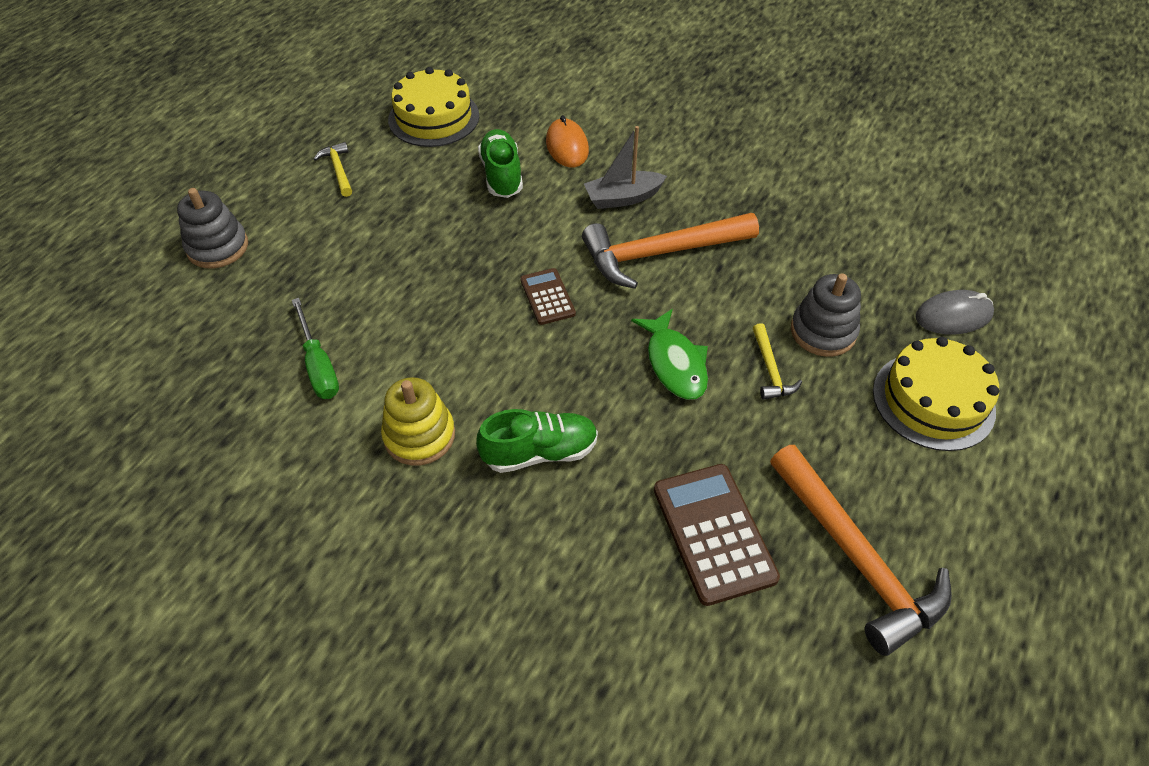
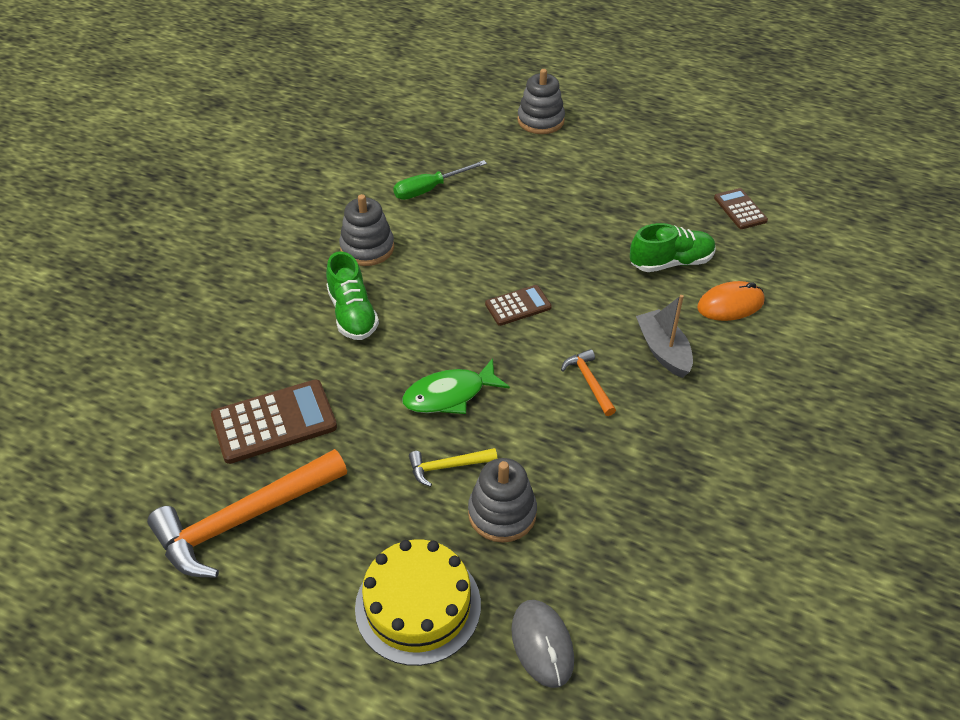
camera: 85 degrees right, 5 degrees down
yellow hammer [314,142,352,197] -> none
yellow stacking toy [381,377,455,465] -> grey stacking toy [339,194,394,266]
yellow cake [388,67,479,147] -> brown calculator [714,188,768,229]
orange hammer [582,213,759,289] -> orange hammer [561,349,616,416], size x0.46

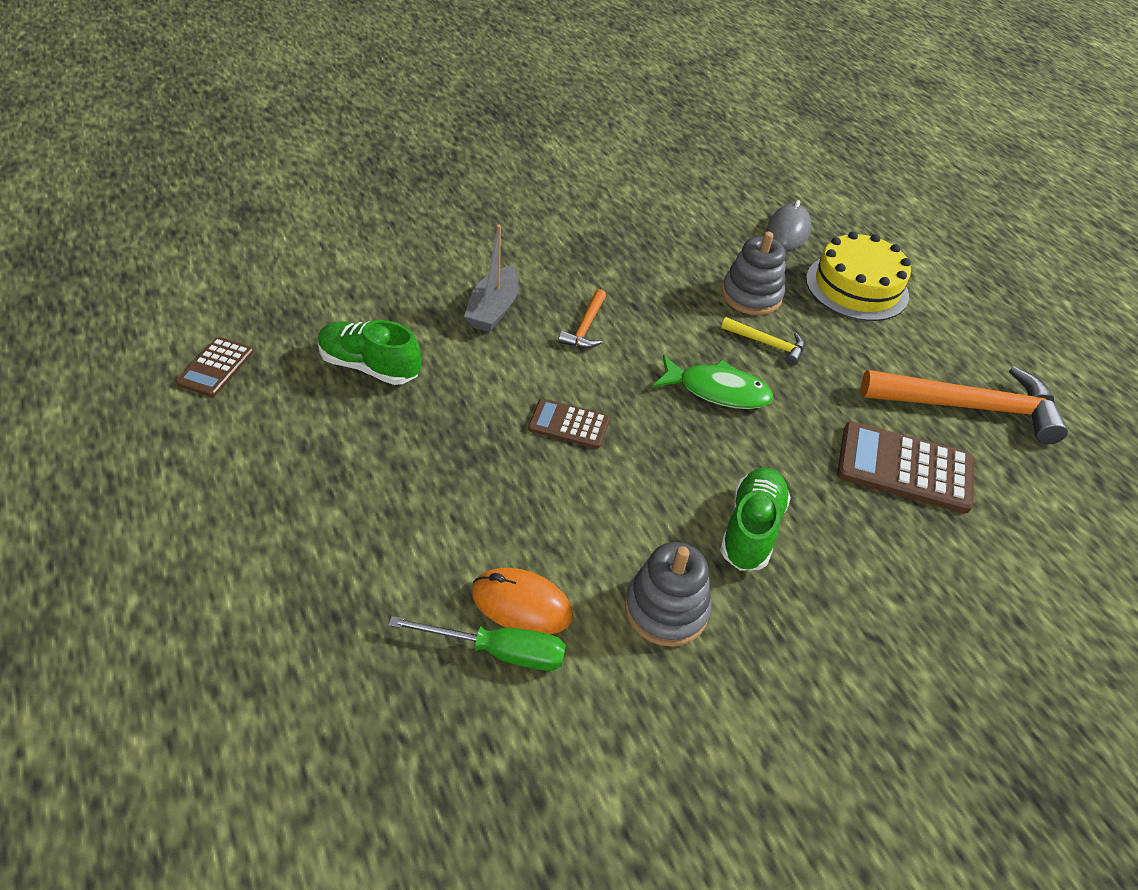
camera: 145 degrees left, 0 degrees up
grey stacking toy [517,69,565,134] -> none
orange mouse [697,281,765,321] -> orange mouse moved to [472,568,573,634]

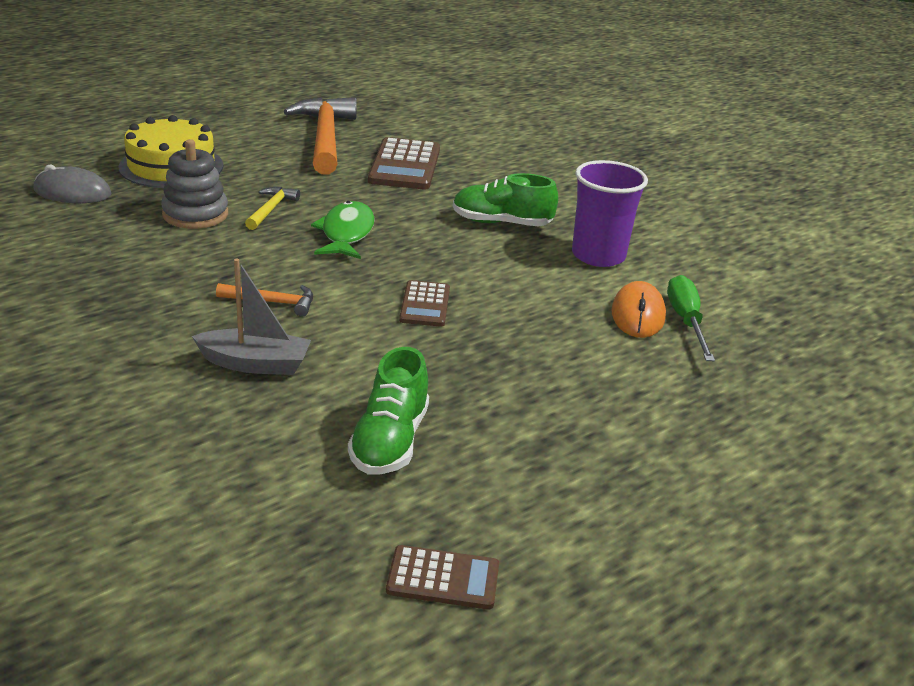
camera: 100 degrees left, 15 degrees down
grey stacking toy [625,542,711,647] -> purple cup [572,160,648,267]

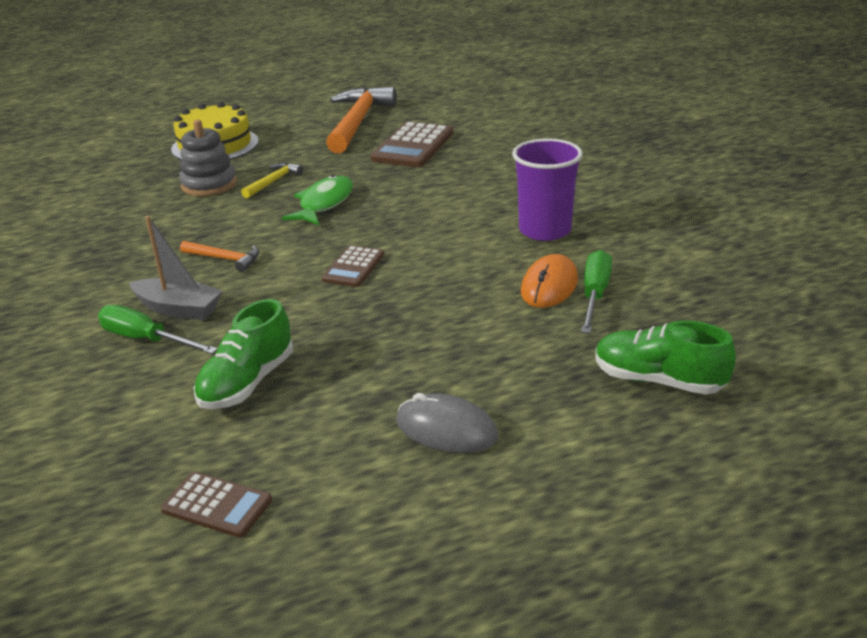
camera: 20 degrees right, 0 degrees up
grey mouse [33,164,111,203] -> grey mouse moved to [396,393,498,453]
green shoe [453,173,558,226] -> green shoe moved to [595,321,736,395]
none -> green screwdriver [98,305,218,354]

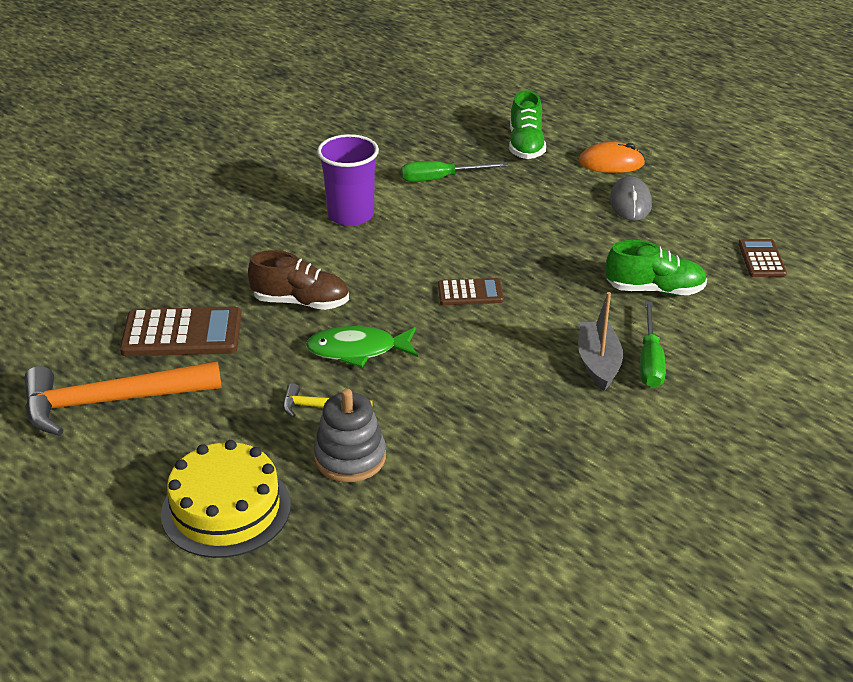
camera: 115 degrees left, 5 degrees up
orange hammer [180,241,259,272] -> none
orange mouse [521,254,578,308] -> orange mouse moved to [579,142,645,173]
none -> brown shoe [248,250,349,310]

